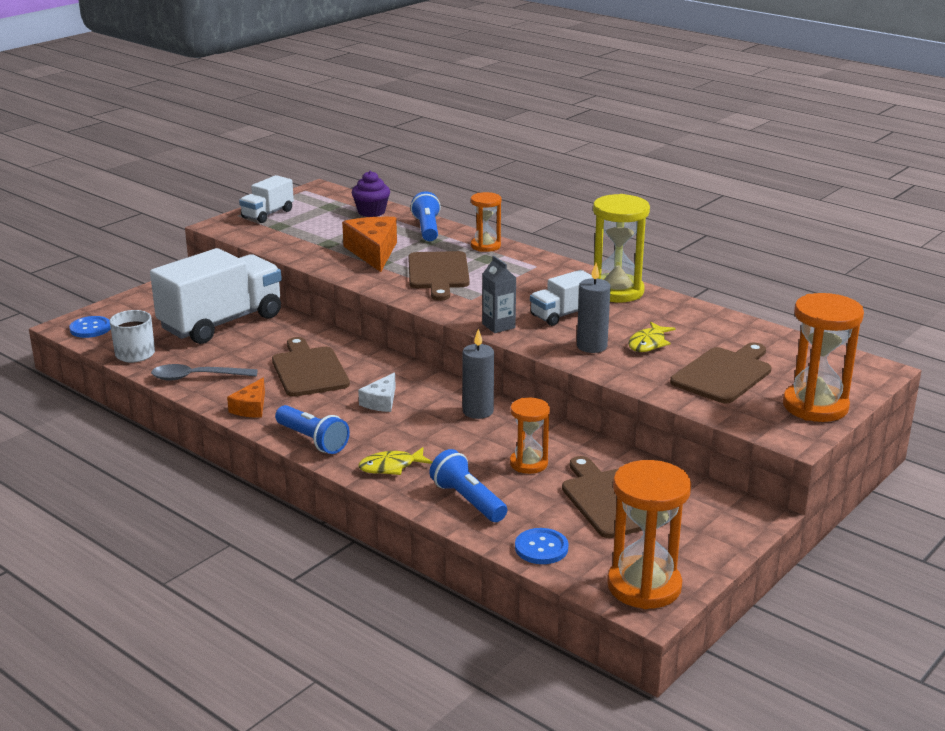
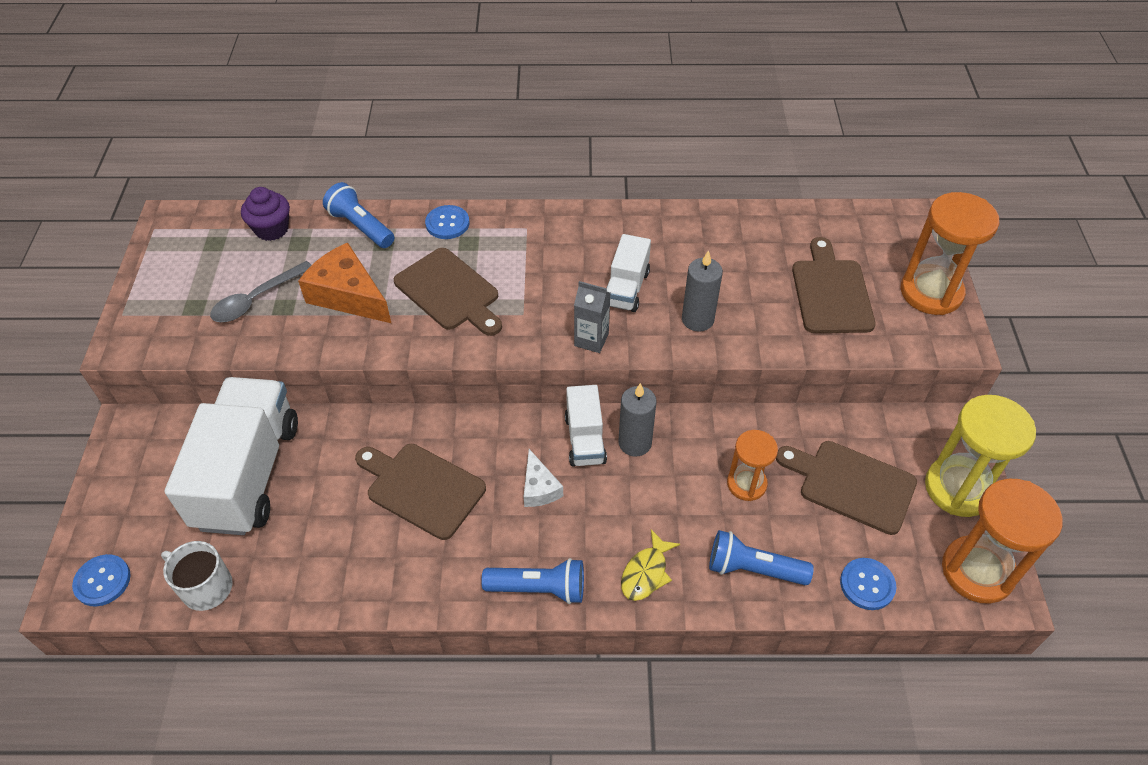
camera: 40 degrees left, 25 degrees up
grey spoon [151,364,258,381] -> grey spoon moved to [210,261,311,322]
orange cheese [227,378,265,418] -> none
white truck [239,175,294,223] -> white truck moved to [565,385,607,467]
orange hourglass [471,192,501,252] -> blue button [425,205,469,239]
yellow hourglass [593,194,650,302] -> yellow hourglass moved to [925,395,1036,517]
yellow fish [628,322,676,352] -> none

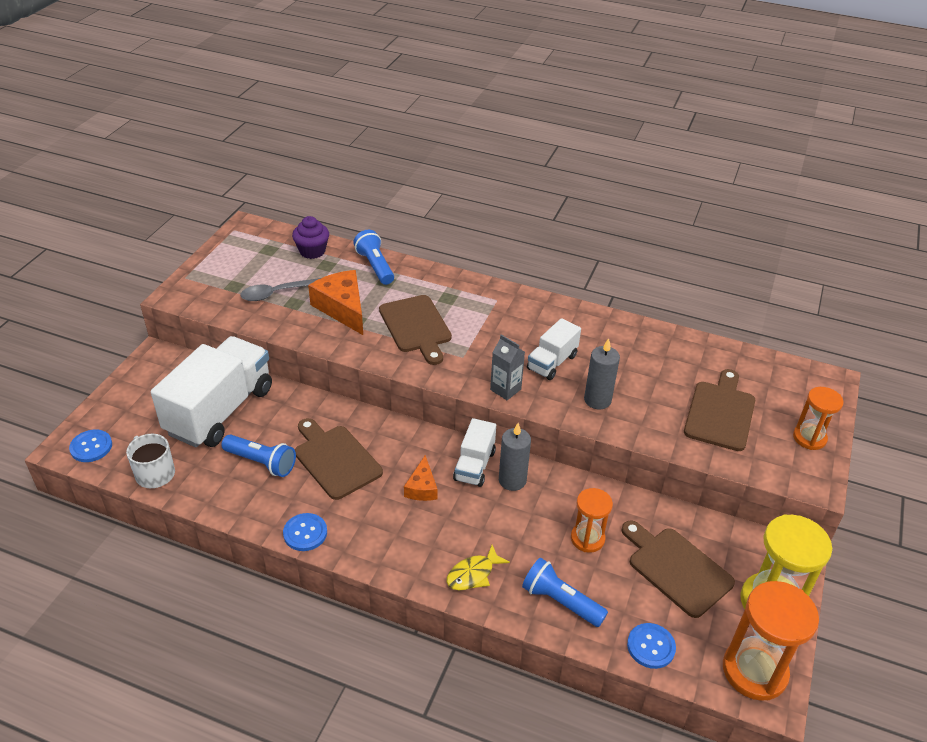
camera: 20 degrees right, 10 degrees down
blue button [425,205,469,239] -> blue button moved to [283,513,327,551]
blue flashlight [481,558,584,604] -> blue flashlight moved to [222,435,296,477]
white cheese [524,449,563,507] -> orange cheese [404,455,438,501]
orange hourglass [901,192,999,315] -> orange hourglass [793,387,843,450], size x0.60

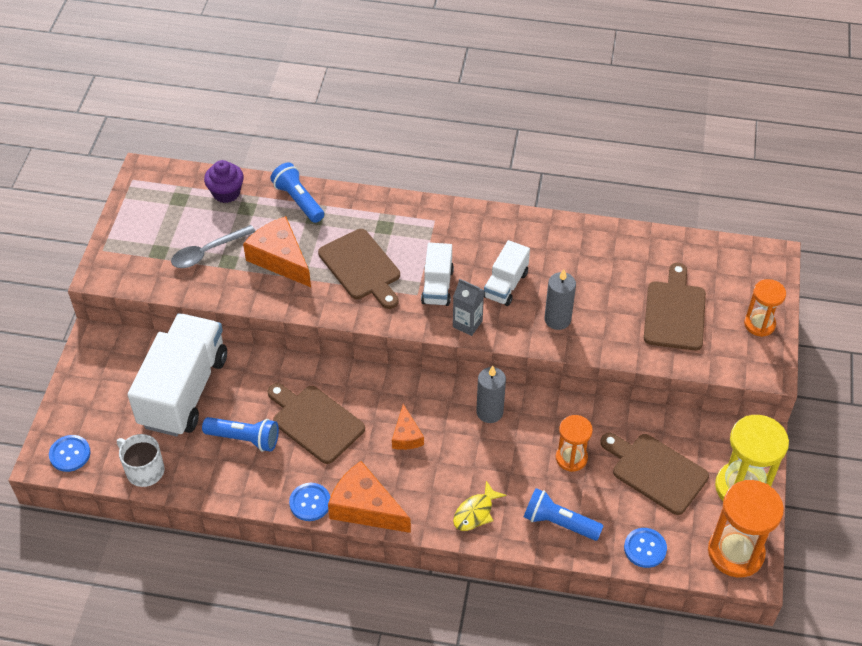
camera: 10 degrees left, 10 degrees up
white truck [453,418,496,487] -> white truck moved to [421,242,454,306]
none -> orange cheese [328,461,411,533]

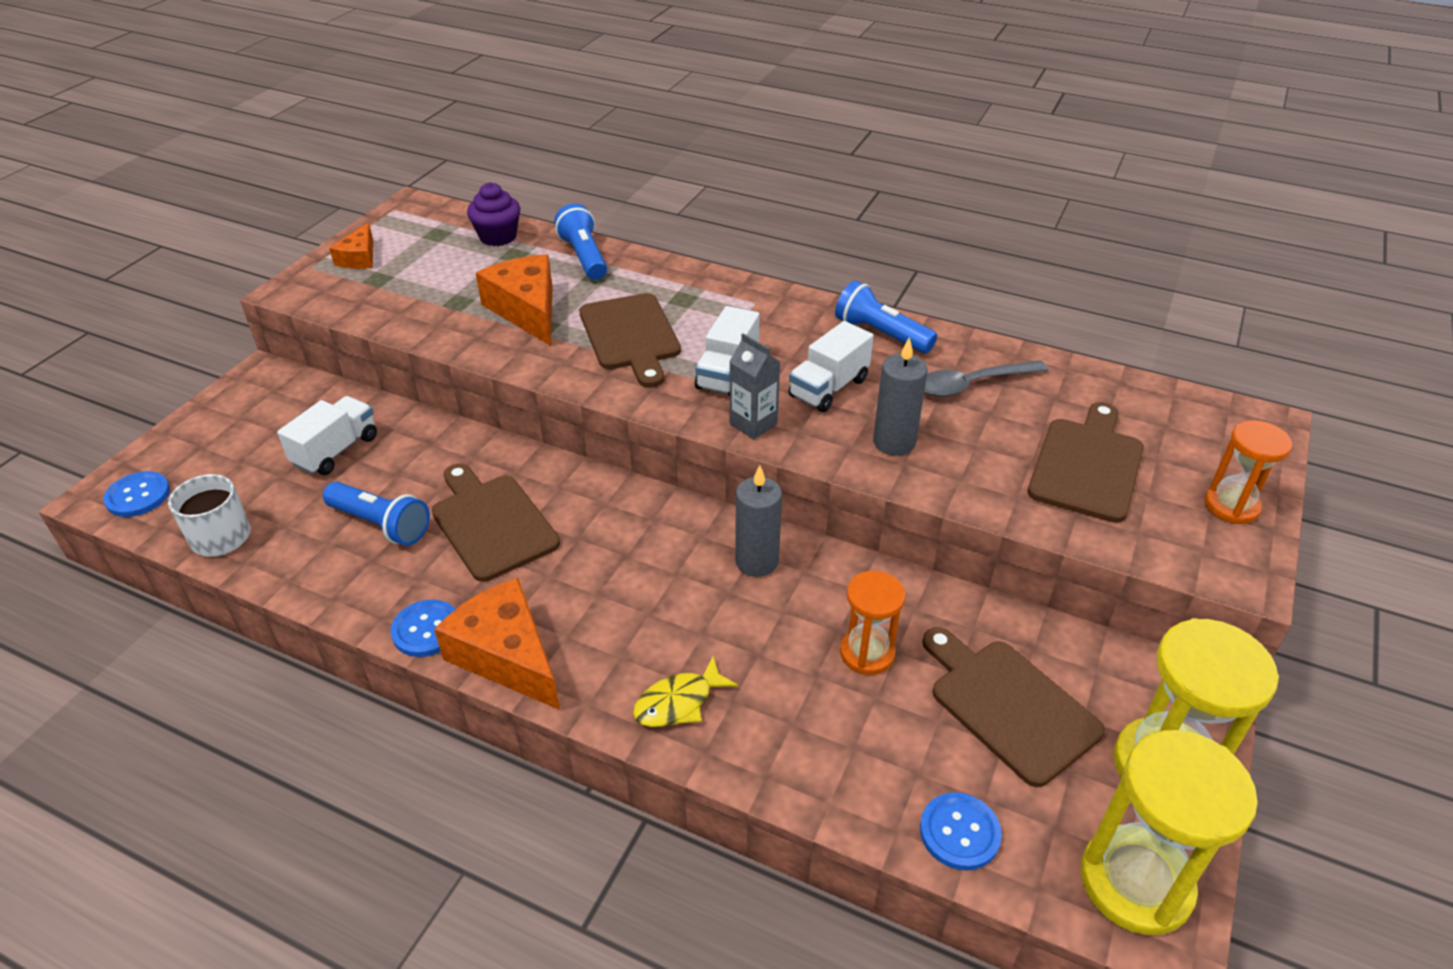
camera: 15 degrees right, 10 degrees down
white truck [128,313,227,436] -> white truck [277,396,377,475], size x0.50
grey spoon [171,225,256,268] -> grey spoon moved to [924,360,1049,397]
orange cheese [392,404,424,450] -> orange cheese moved to [329,223,373,269]
blue flashlight [524,488,603,541] -> blue flashlight moved to [835,281,937,353]
orange hourglass [708,480,784,578] -> yellow hourglass [1081,730,1258,935]

